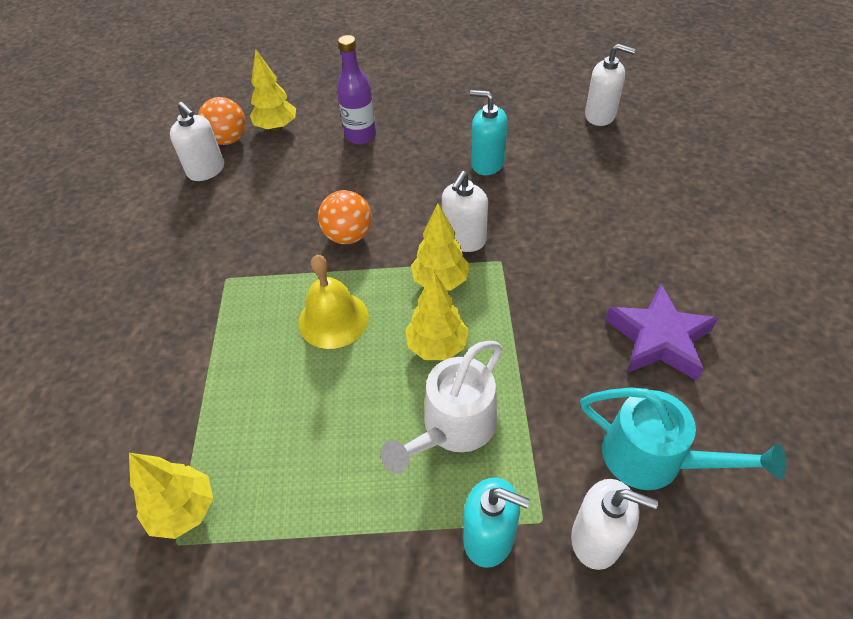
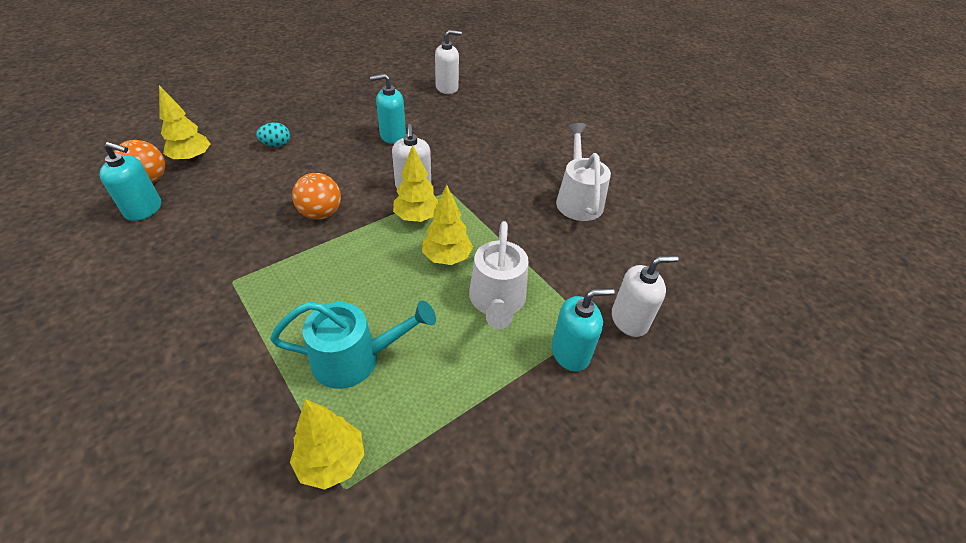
camera: 40 degrees left, 5 degrees down
white soap dispenser [170,102,224,181] -> turquoise soap dispenser [100,142,161,221]
yellow bell [298,255,369,349] -> none
purple bottle [337,35,376,144] -> turquoise egg [256,123,290,147]
turquoise watering can [580,387,786,490] -> turquoise watering can moved to [270,301,436,389]
purple star [606,284,718,381] -> white watering can [556,123,611,221]

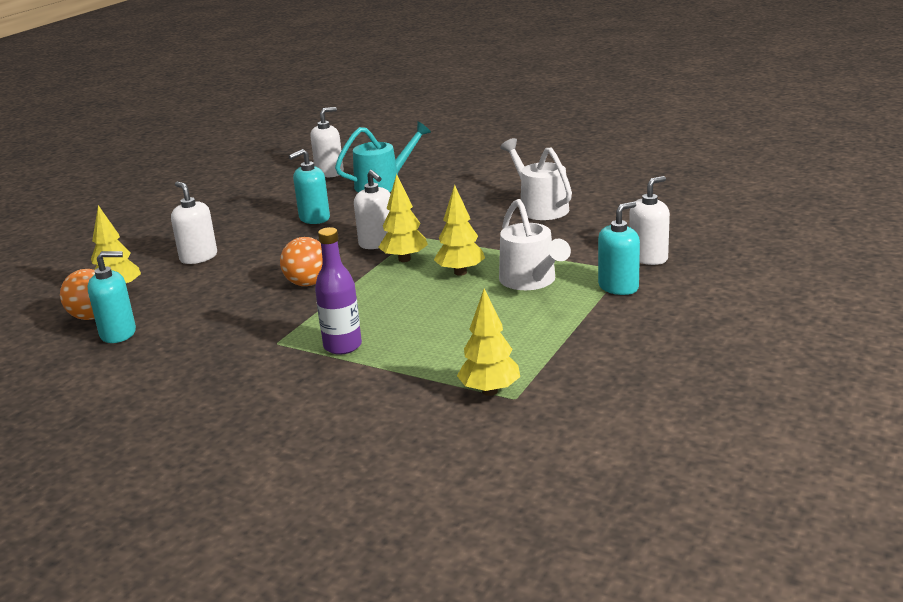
camera: 20 degrees left, 20 degrees down
turquoise egg [256,123,290,147] -> white soap dispenser [171,182,217,264]
turquoise watering can [270,301,436,389] -> turquoise watering can moved to [335,121,431,193]
none -> purple bottle [315,227,362,355]

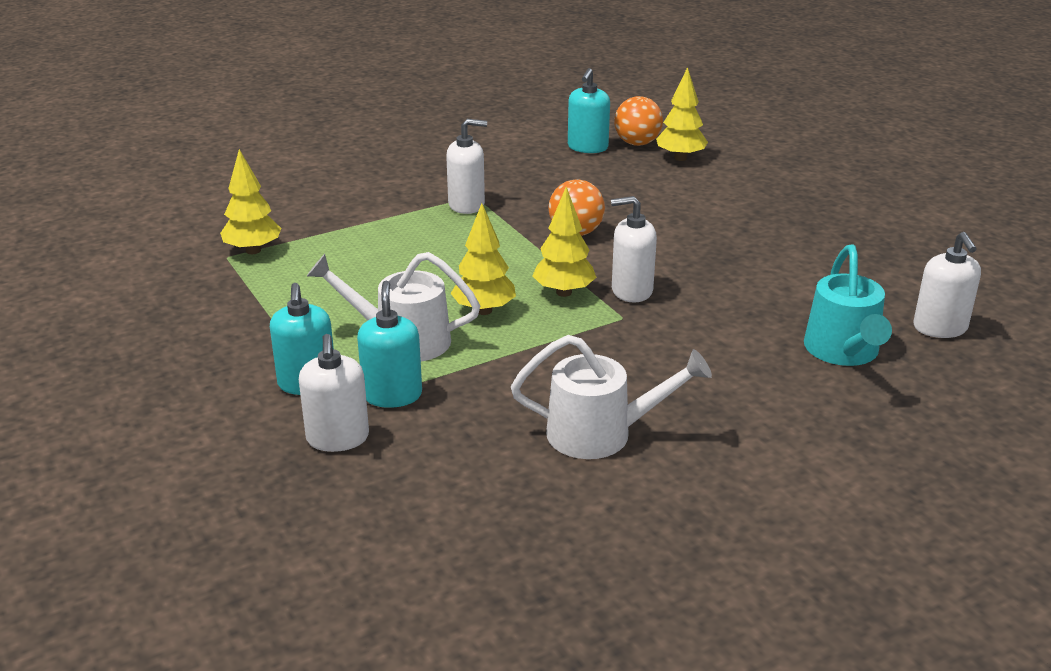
camera: 120 degrees right, 5 degrees up
white soap dispenser [171,182,217,264] -> white soap dispenser moved to [446,119,487,214]
turquoise soap dispenser [289,149,330,224] -> turquoise soap dispenser moved to [357,281,422,408]
purple bottle [315,227,362,355] -> none

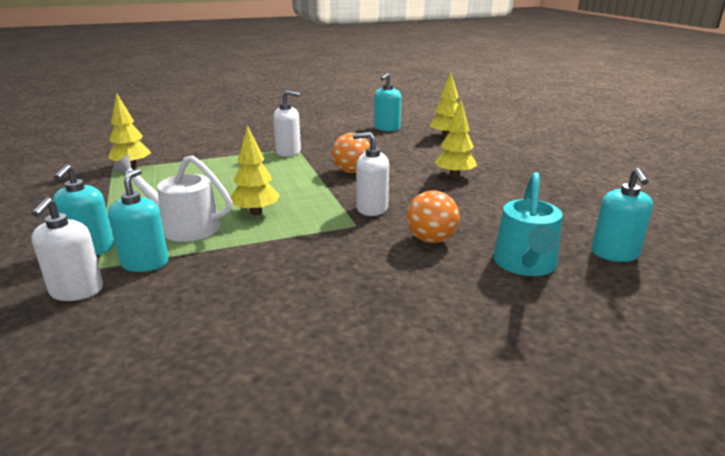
camera: 10 degrees right, 5 degrees down
white watering can [511,335,712,459] -> none
yellow tree [532,187,597,297] -> yellow tree moved to [434,100,477,178]
orange ball [614,96,663,146] -> orange ball moved to [406,190,460,243]
white soap dispenser [914,232,981,338] -> turquoise soap dispenser [591,168,653,262]

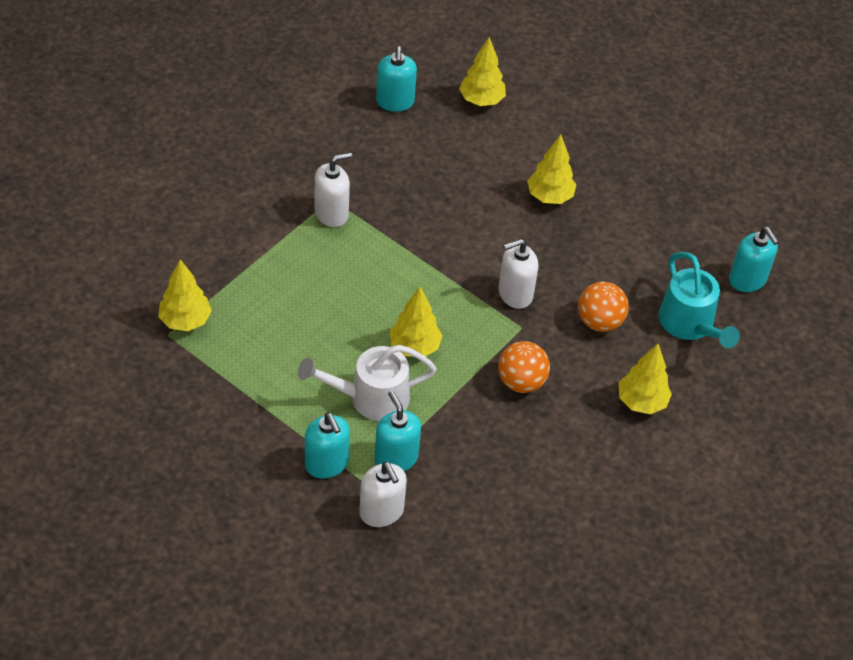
camera: 35 degrees left, 25 degrees up
orange ball [332,133,370,173] -> orange ball moved to [498,341,550,393]
none -> yellow tree [619,344,672,414]

